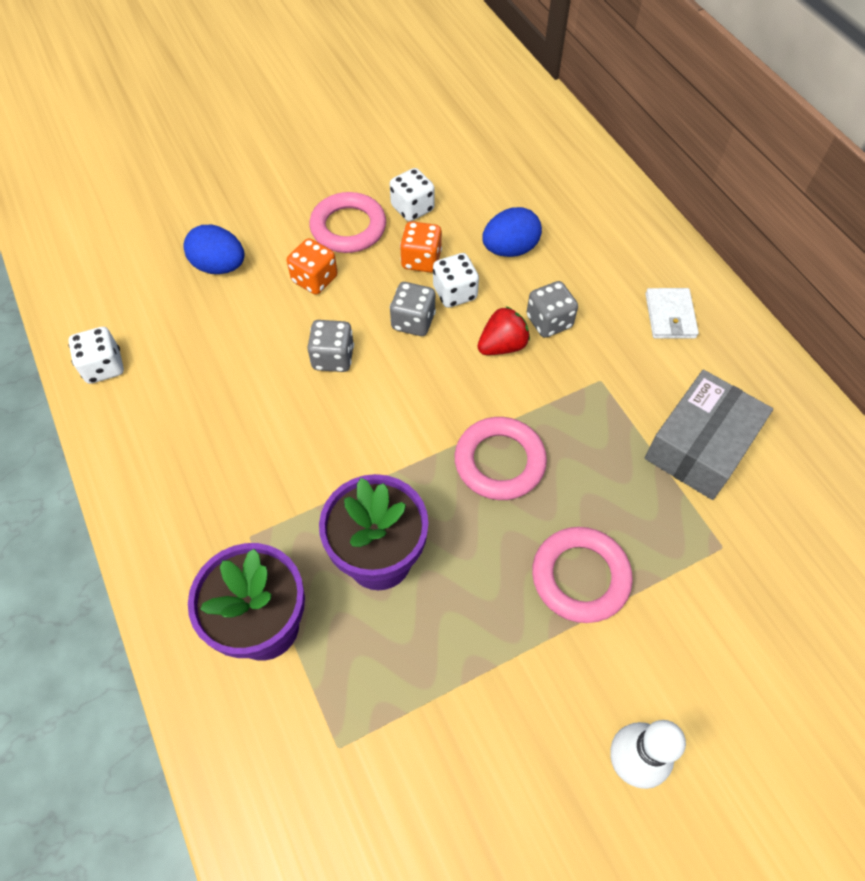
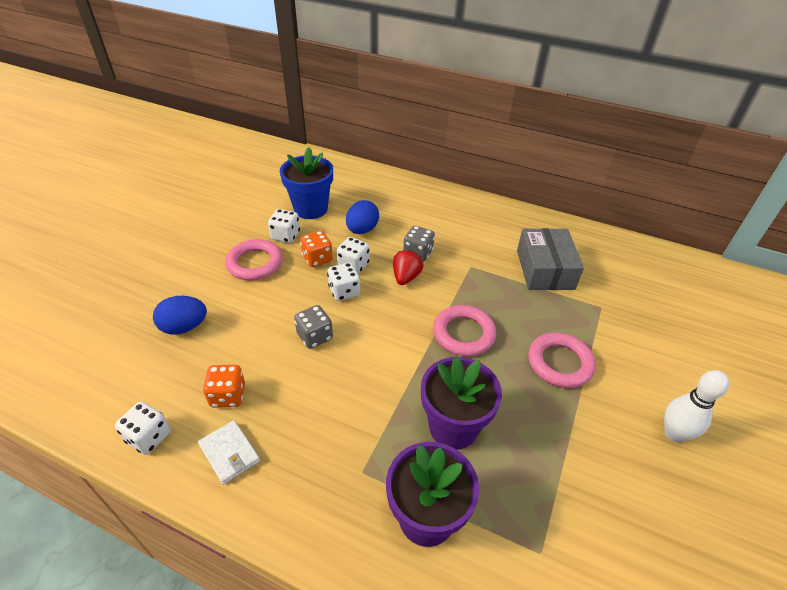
camera: 40 degrees left, 15 degrees down
orange dice [287,238,338,295] -> orange dice moved to [203,365,245,408]
grey dice [390,282,436,336] -> white dice [327,262,360,301]
white wallet [645,288,699,338] -> white wallet moved to [198,420,260,485]
none -> blue flower pot [280,147,333,219]

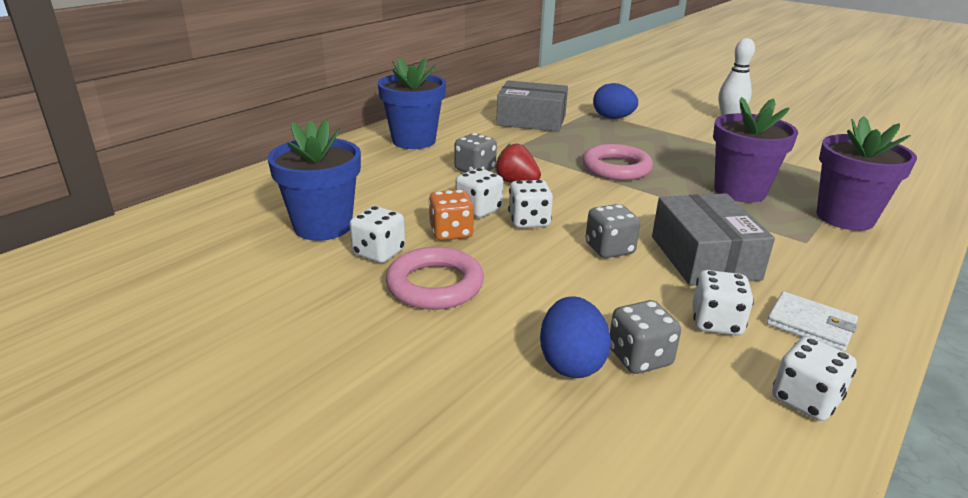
camera: 75 degrees left, 15 degrees down
white wallet [198,420,260,485] -> white wallet turned 60 degrees clockwise [766,291,858,352]
orange dice [203,365,245,408] -> white dice [692,270,754,335]
blue egg [346,200,379,234] -> blue egg moved to [593,83,638,119]
pink ring [528,332,596,388] -> none
none -> blue flower pot [378,58,446,149]
none -> grey dice [610,300,681,374]
none -> grey box [652,193,775,286]

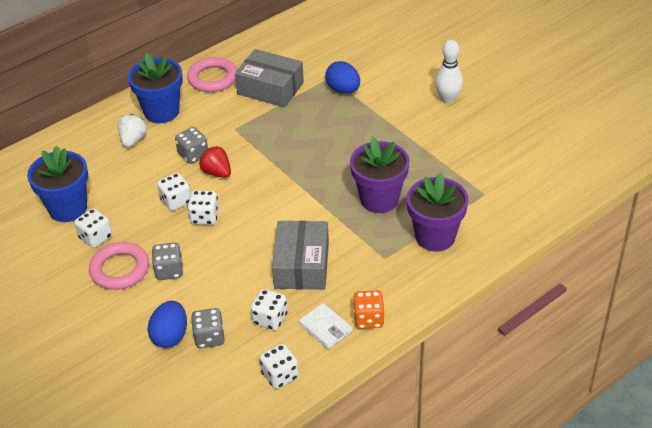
camera: 15 degrees right, 15 degrees up
orange dice [428,189,474,241] -> orange dice moved to [353,290,385,329]
pink ring [582,144,653,180] -> pink ring moved to [187,57,237,92]
grey dice [585,204,640,258] -> grey dice moved to [152,243,183,280]
none -> white strawberry [118,114,147,147]

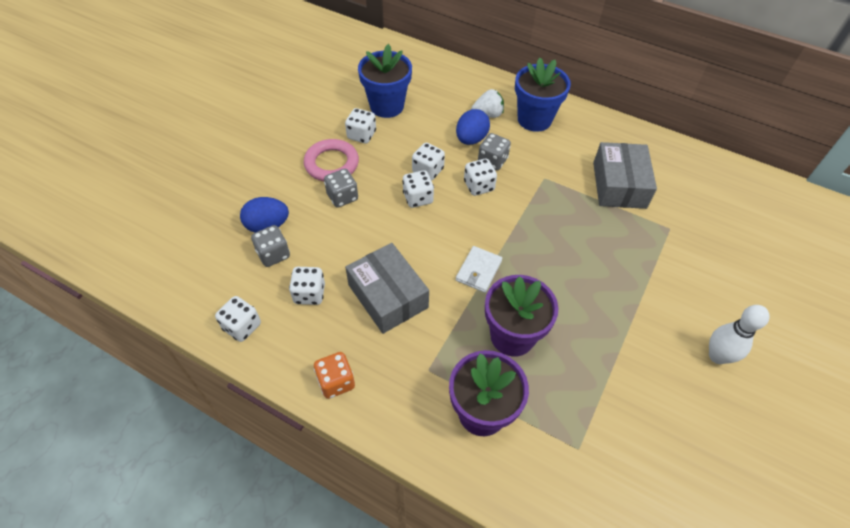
camera: 65 degrees right, 10 degrees up
pink ring [187,57,237,92] -> none
red strawberry [199,146,231,178] -> white dice [464,159,497,196]
grey box [272,221,329,290] -> grey box turned 75 degrees clockwise [345,243,429,334]
white wallet [299,303,353,349] -> white wallet moved to [456,246,502,293]
blue egg [325,61,360,94] -> blue egg moved to [456,109,490,145]

